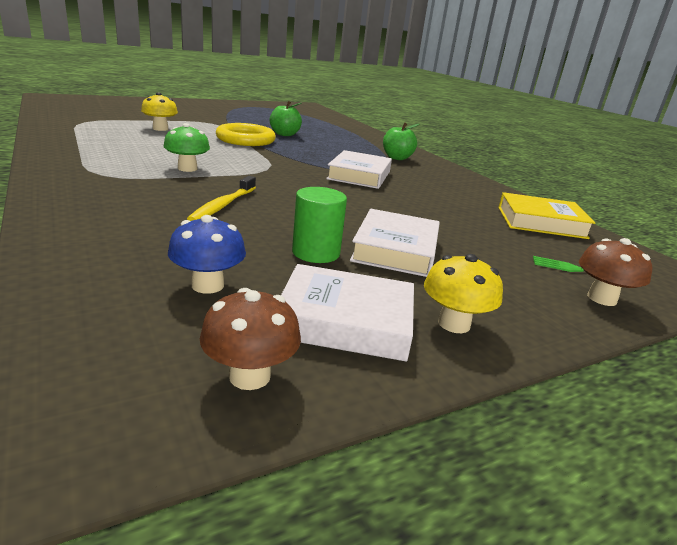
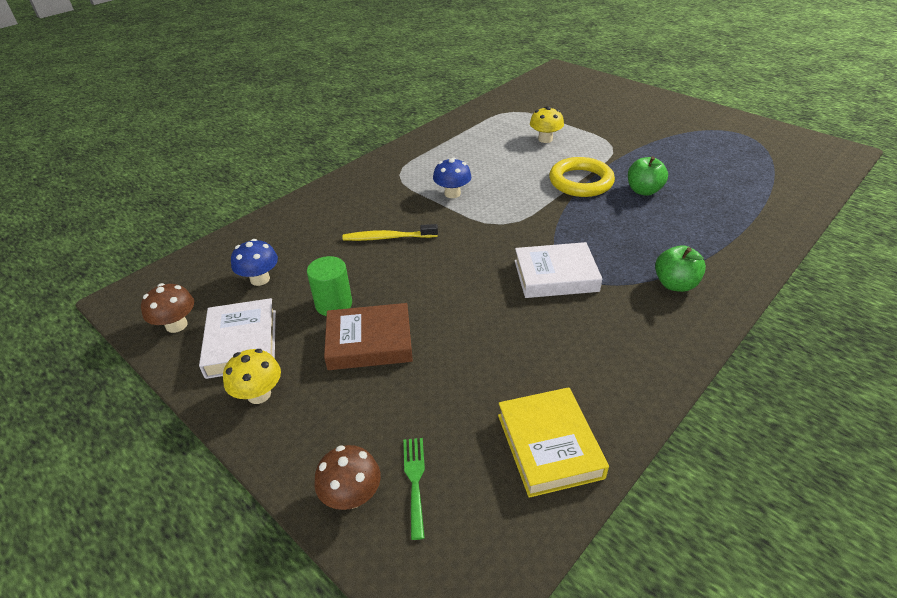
camera: 75 degrees right, 15 degrees up
green mushroom [163,123,210,172] -> blue mushroom [433,158,471,198]
white book [350,209,440,277] -> brown book [324,303,413,370]

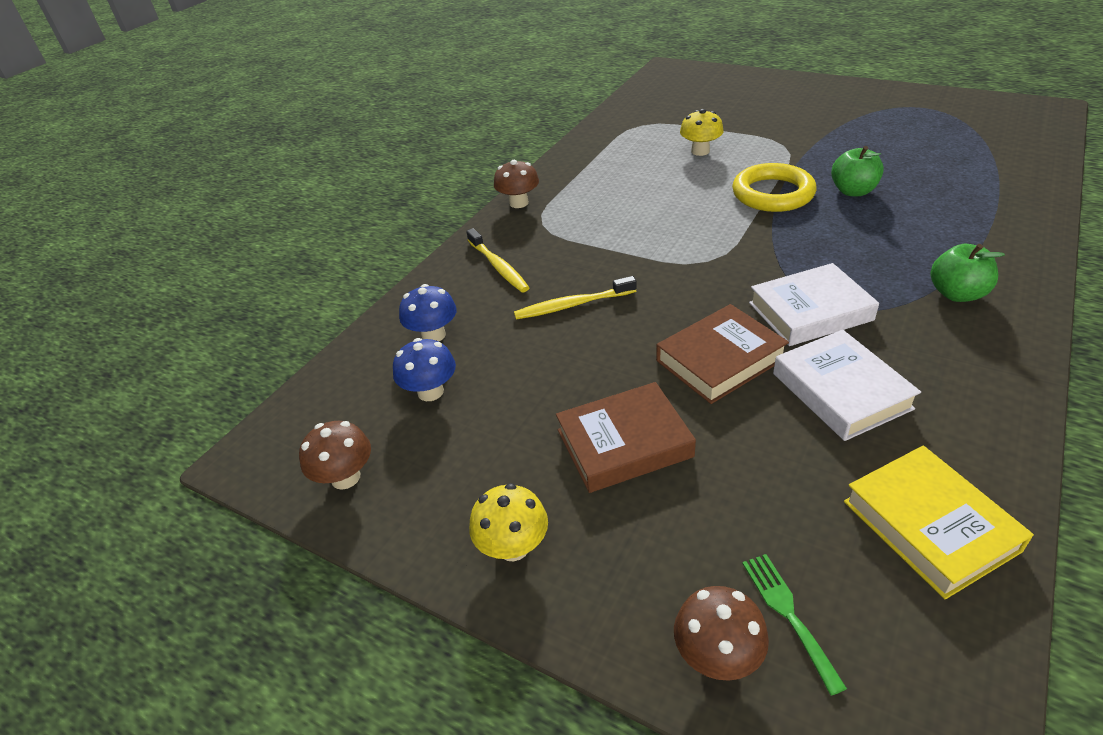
camera: 10 degrees left, 0 degrees up
white book [199,298,276,379] -> white book moved to [773,330,921,441]
green cylinder [307,256,352,316] -> none
blue mushroom [433,158,471,198] -> blue mushroom moved to [399,284,457,342]
none -> yellow toothbrush [466,228,530,292]
none -> brown mushroom [494,160,539,208]
none -> brown book [656,304,789,404]

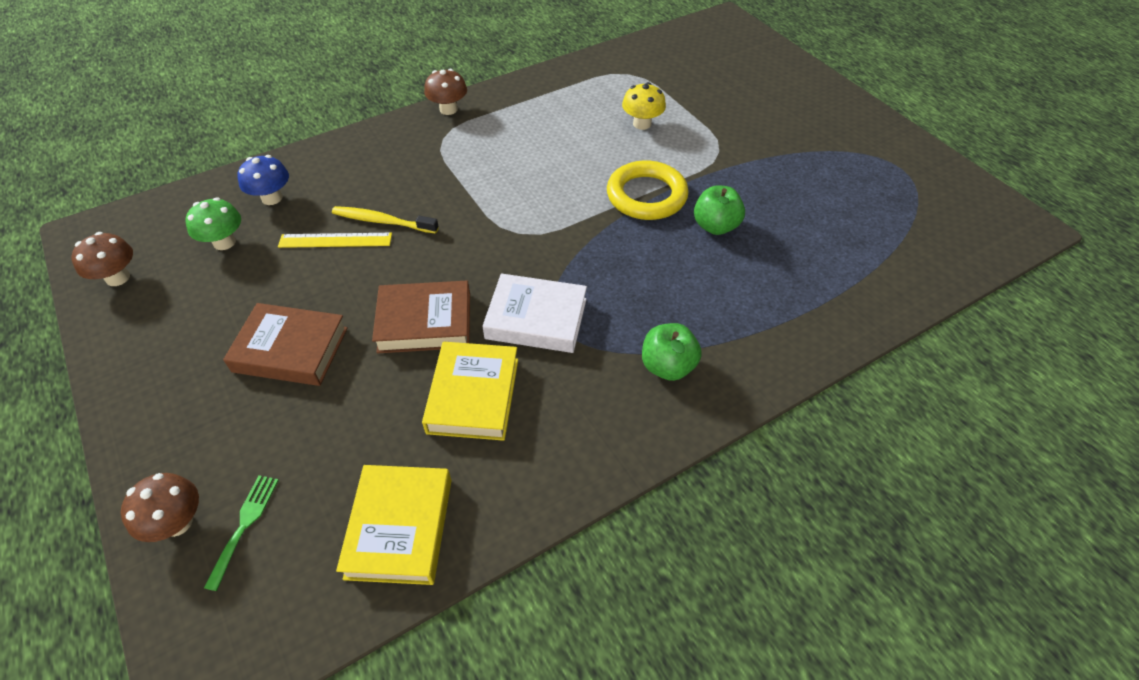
camera: 25 degrees right, 10 degrees up
blue mushroom [393,338,456,401] -> green mushroom [185,198,241,250]
yellow toothbrush [466,228,530,292] -> none
yellow mushroom [469,483,548,561] -> none
white book [773,330,921,441] -> yellow book [422,342,518,441]
none -> yellow ruler [278,233,392,248]

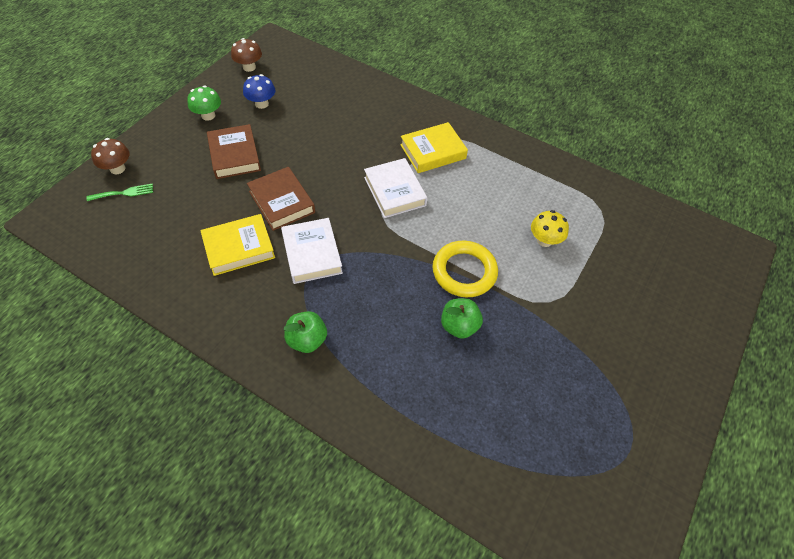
camera: 60 degrees right, 5 degrees up
green mushroom [185,198,241,250] -> green mushroom moved to [187,86,221,121]
blue mushroom [237,155,289,205] -> blue mushroom moved to [243,74,275,109]
yellow ruler [278,233,392,248] -> none
yellow toothbrush [332,206,439,234] -> none
yellow book [336,465,451,585] -> yellow book moved to [400,122,468,173]
brown mushroom [424,69,467,115] -> none
none -> white book [364,158,427,218]

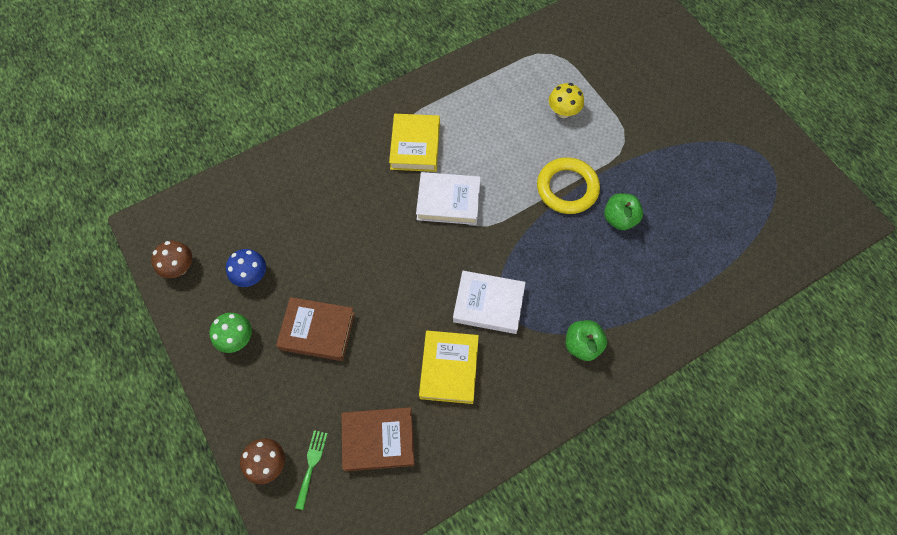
camera: 60 degrees left, 10 degrees up
brown book [247,167,315,231] -> brown book moved to [341,407,415,471]

